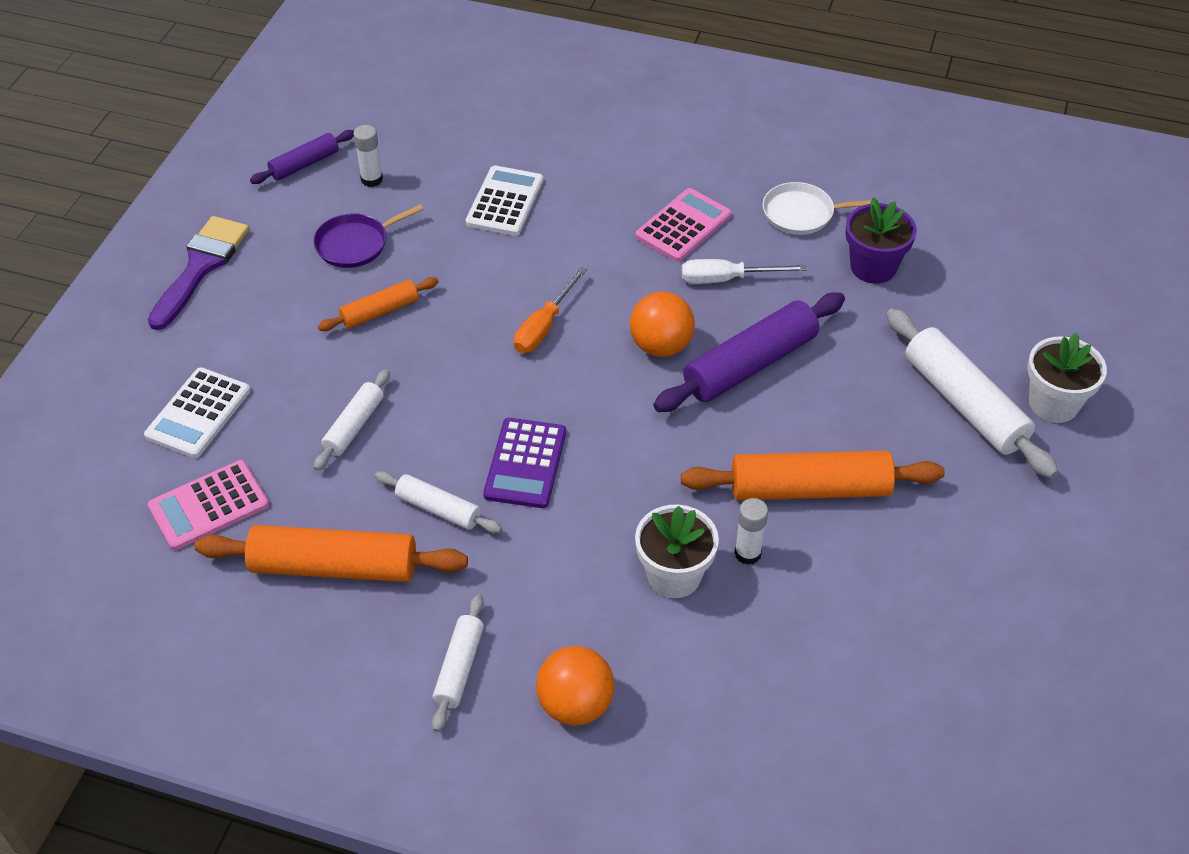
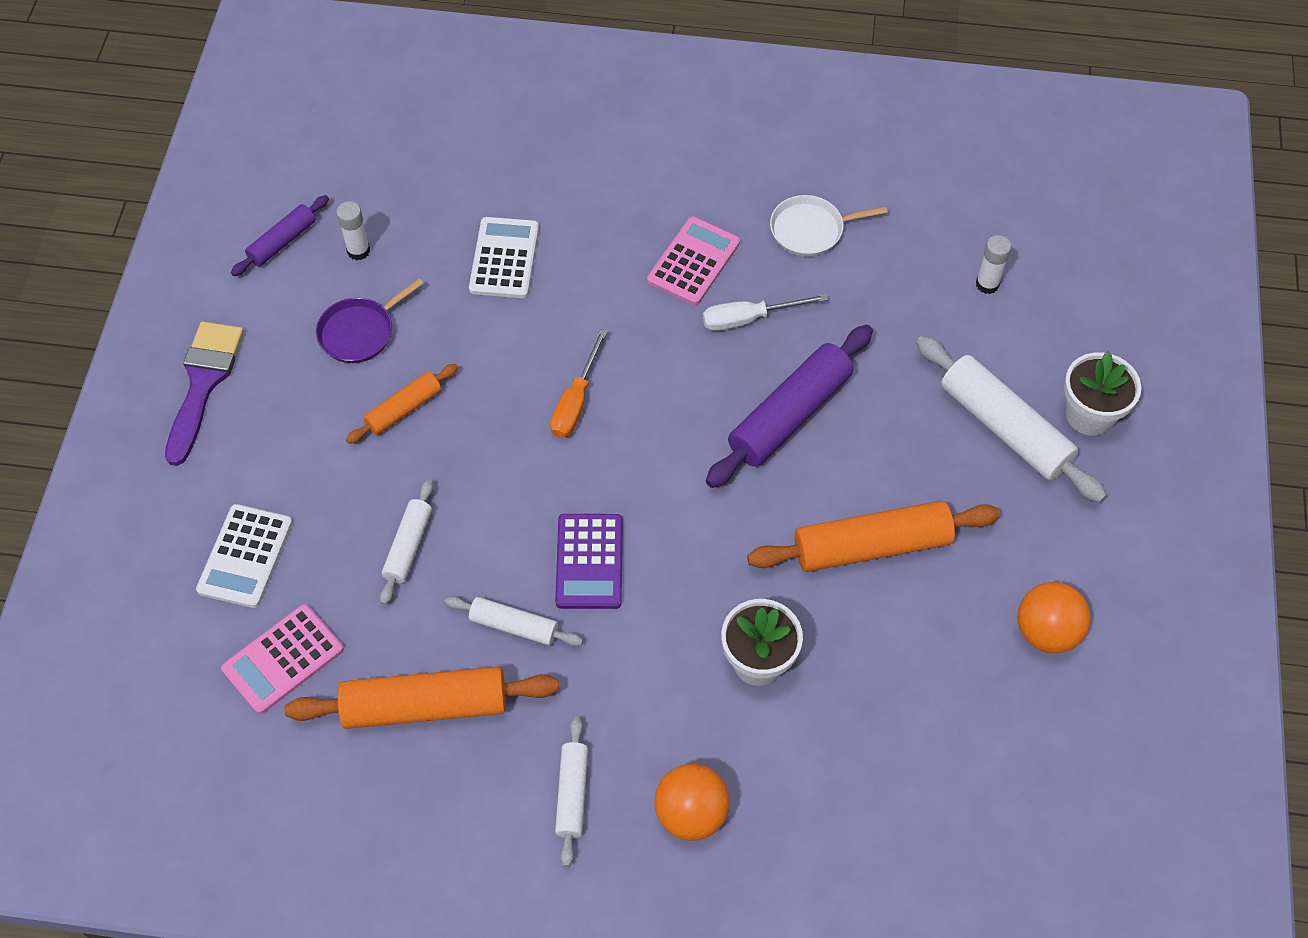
camera: 10 degrees left, 10 degrees up
orange ball [630,292,695,357] -> orange ball moved to [1017,582,1091,653]
white glue stick [735,498,768,565] -> white glue stick moved to [976,235,1011,294]
purple flower pot [845,198,917,284] -> none

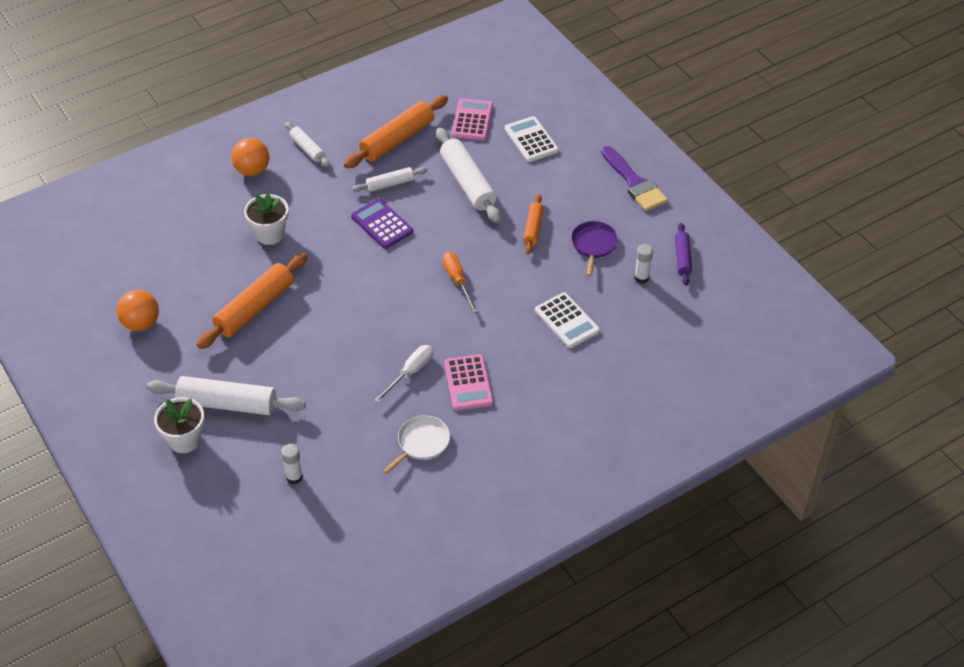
camera: 140 degrees right, 10 degrees down
white rolling pin [380,479,433,605] -> white rolling pin [436,128,501,223], size x1.81
purple rolling pin [706,325,873,488] -> none

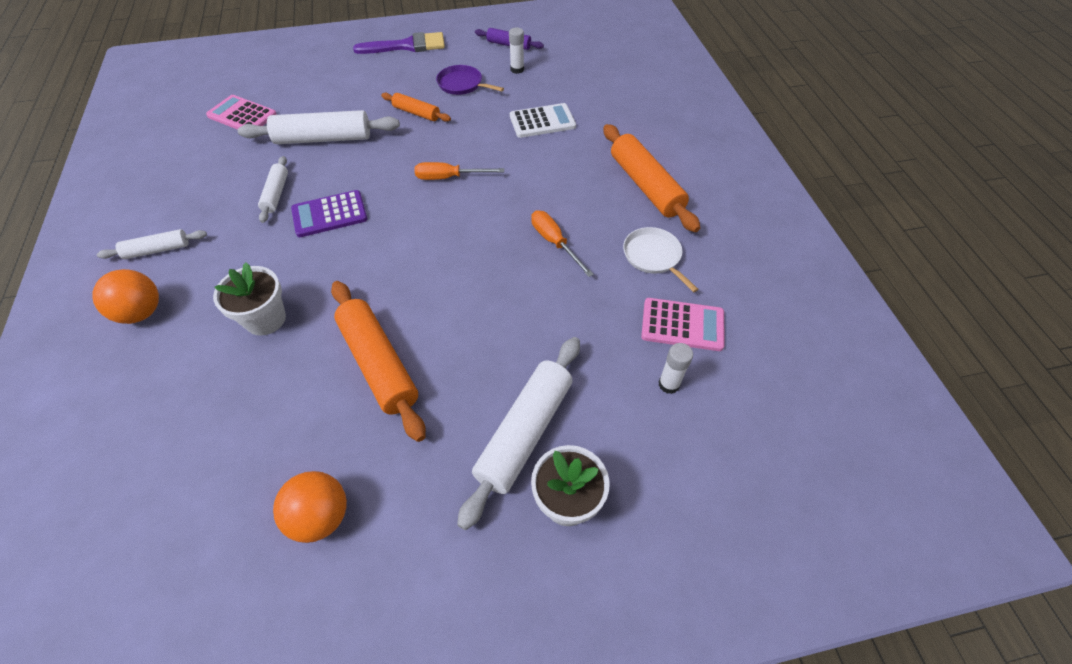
camera: 70 degrees left, 5 degrees up
orange rolling pin [344,95,448,168] -> orange rolling pin moved to [603,124,700,232]
white screwdriver [374,345,433,403] -> orange screwdriver [531,211,594,277]
pink calculator [444,354,493,411] -> pink calculator moved to [641,298,725,351]
white calculator [505,116,559,162] -> none

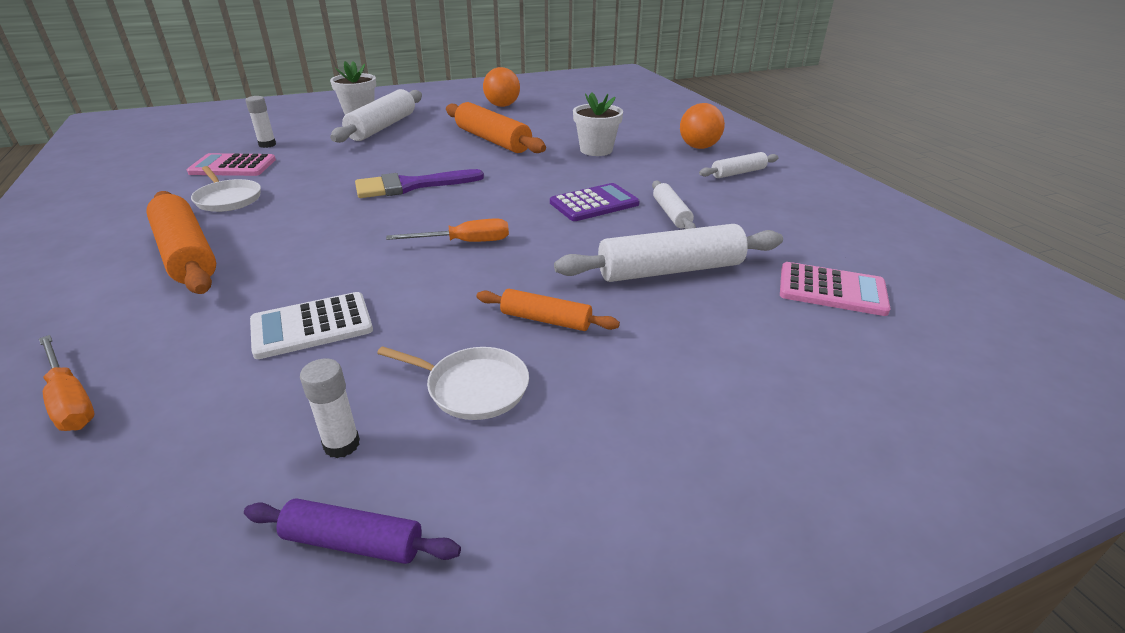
camera: 170 degrees right, 20 degrees down
purple brush [353,32,445,54] -> purple brush moved to [355,169,484,198]
purple pan [436,65,504,95] -> white pan [377,346,529,420]
orange screwdriver [531,211,594,277] -> orange screwdriver moved to [39,335,95,431]

